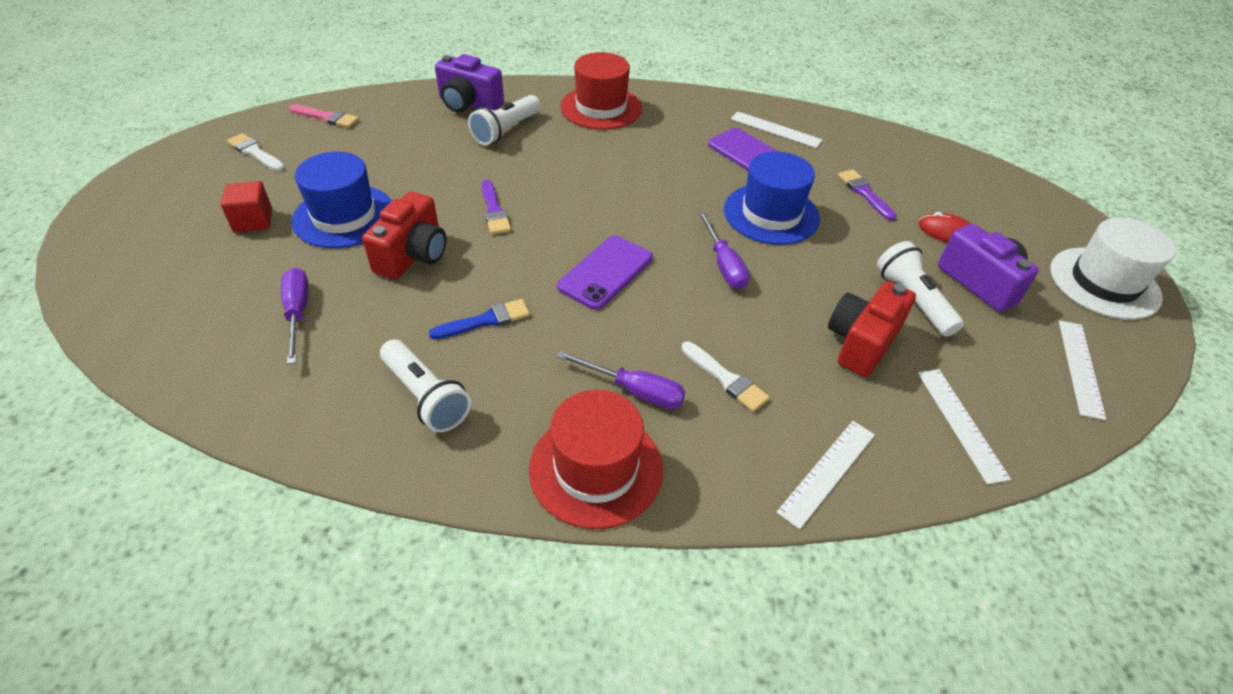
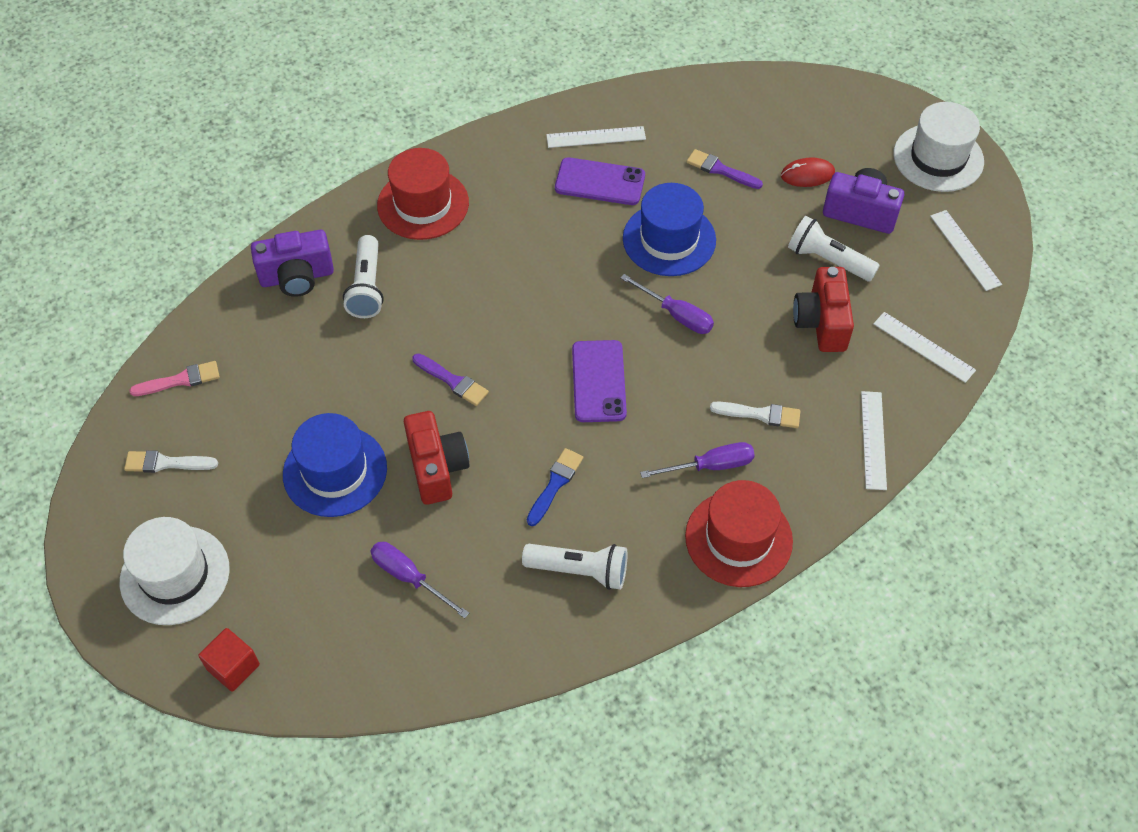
camera: 35 degrees left, 10 degrees up
red cube [221,181,272,232] -> red cube moved to [198,628,260,692]
none -> white hat [120,517,230,625]

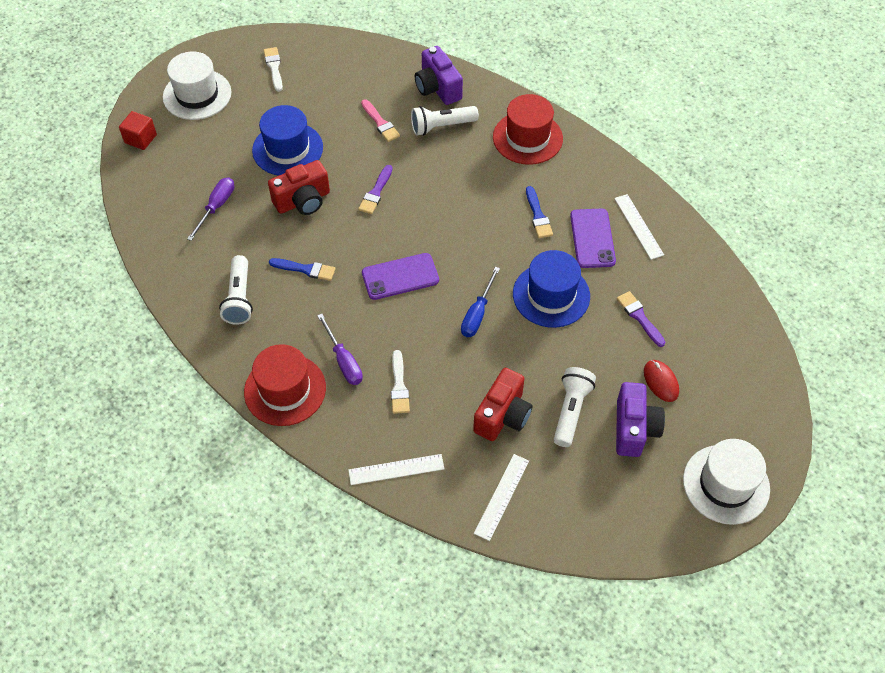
camera: 75 degrees right, 0 degrees up
pink brush [130,361,220,396] -> pink brush moved to [361,99,400,142]
purple screwdriver [620,274,714,334] -> blue screwdriver [461,267,500,337]
purple brush [687,149,763,189] -> purple brush turned 45 degrees counterclockwise [617,291,665,347]
red camera [793,267,854,352] -> red camera turned 135 degrees clockwise [473,368,533,441]
white ruler [930,210,1002,291] -> none
none -> blue brush [526,186,553,238]

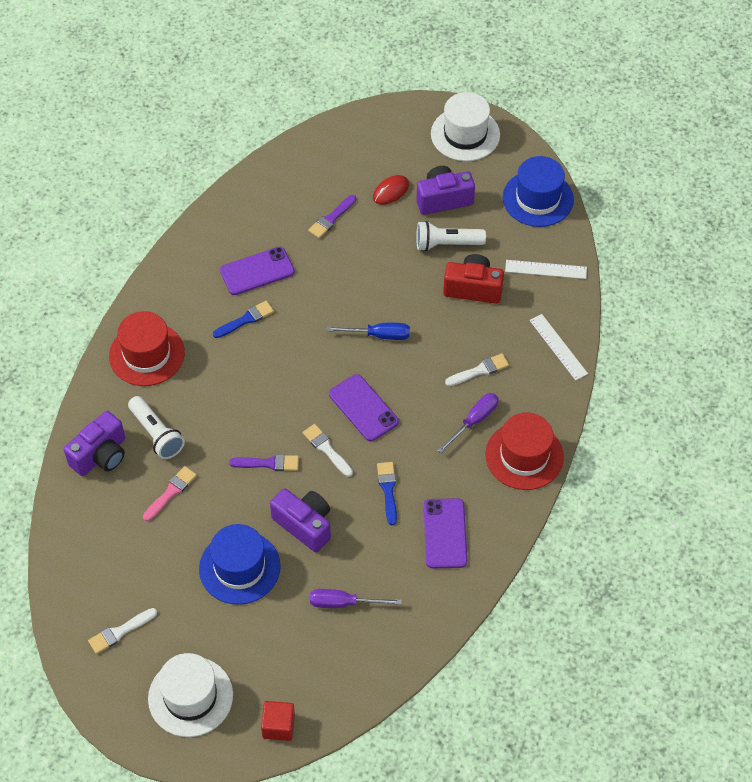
camera: 110 degrees left, 0 degrees up
white flashlight [219,255,253,325] -> purple phone [424,498,467,568]
red camera [268,160,330,215] -> purple camera [270,488,331,553]
blue hat [513,250,590,328] -> blue hat moved to [503,156,574,227]
white ruler [614,194,664,260] -> none
none -> white brush [303,424,353,477]

